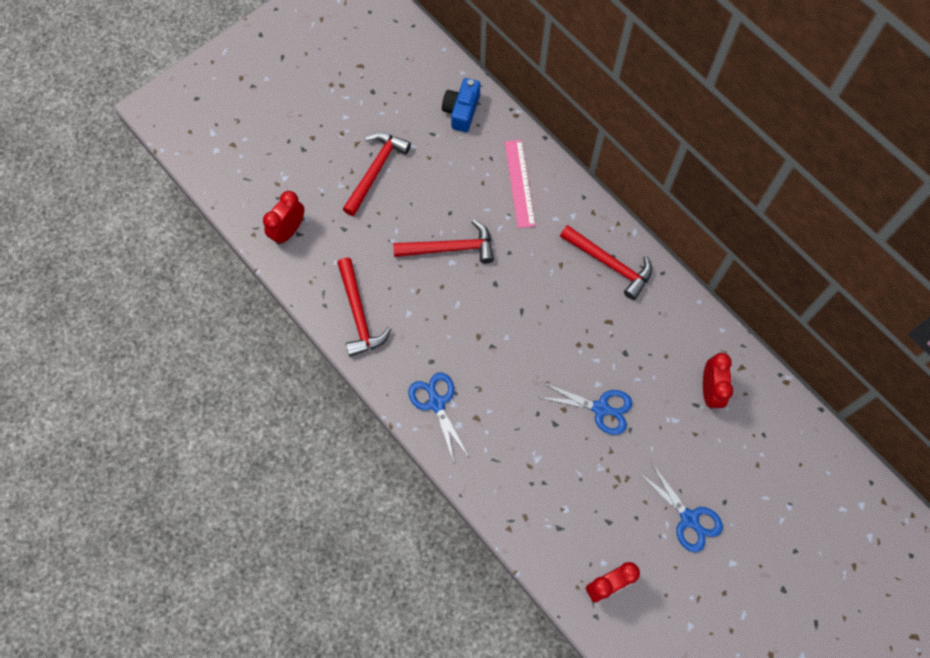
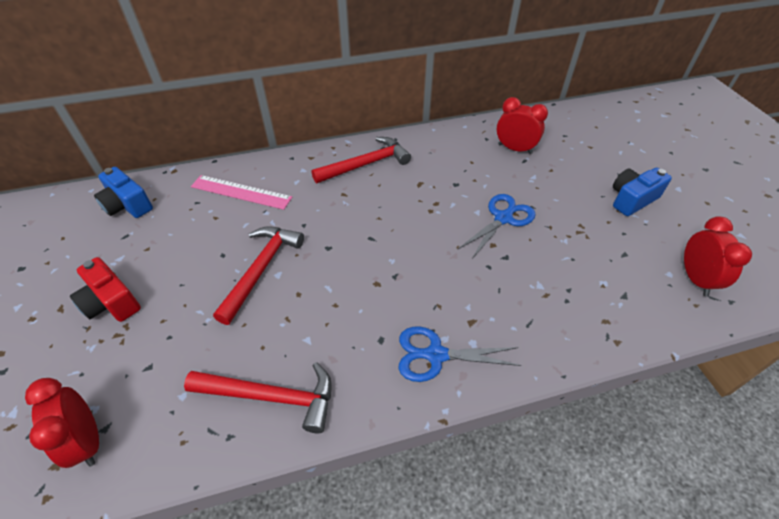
camera: 65 degrees left, 20 degrees down
red hammer [343,133,411,216] -> red camera [70,257,141,322]
blue scissors [640,464,723,553] -> blue camera [613,168,672,216]

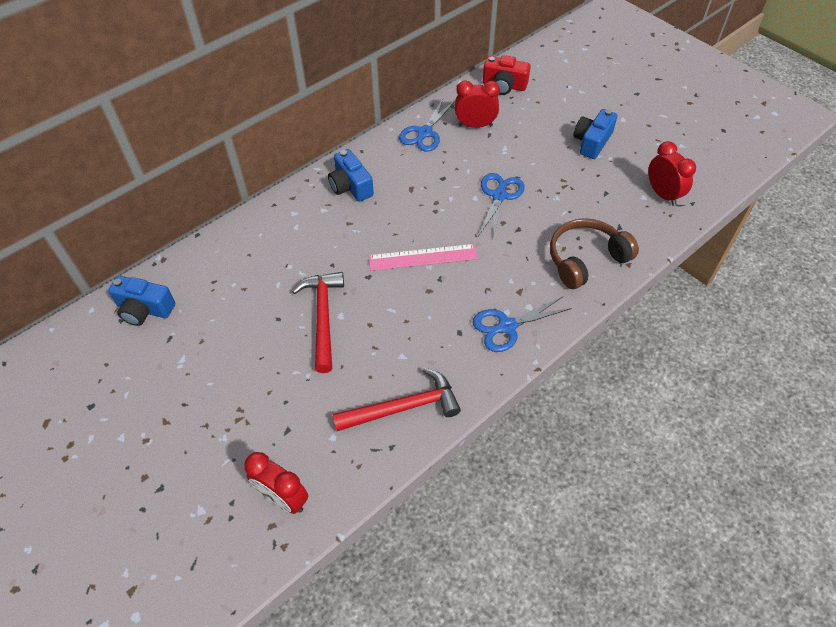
camera: 25 degrees left, 5 degrees up
red camera [70,257,141,322] -> red camera moved to [483,55,531,95]
pink ruler [191,175,292,210] -> pink ruler moved to [369,244,478,271]
red hammer [311,137,411,183] -> blue camera [328,149,374,202]
none -> blue scissors [399,99,455,152]
none -> brown headphones [550,218,639,289]

